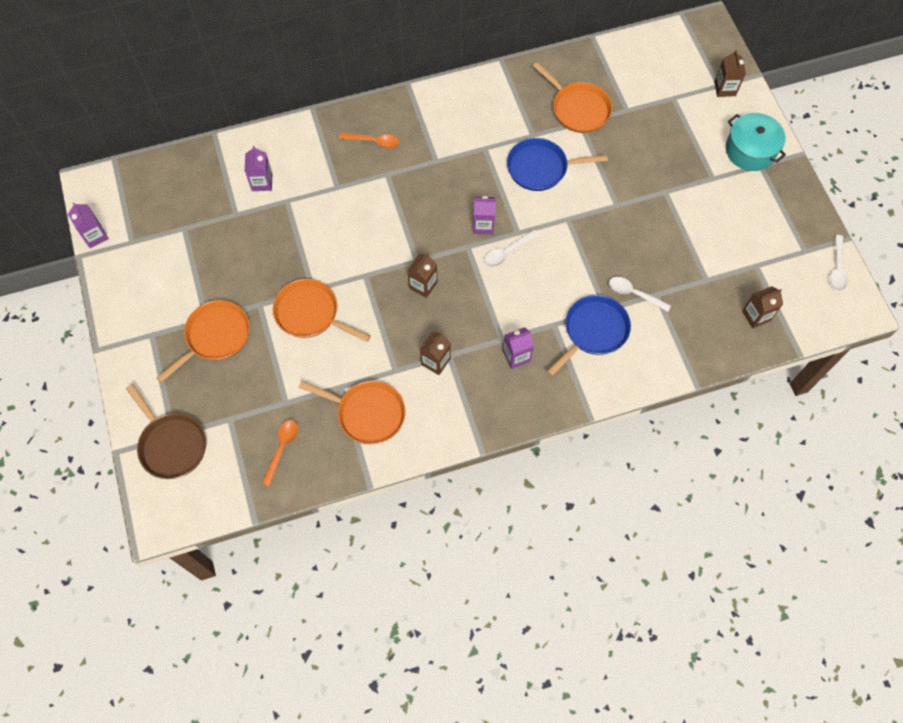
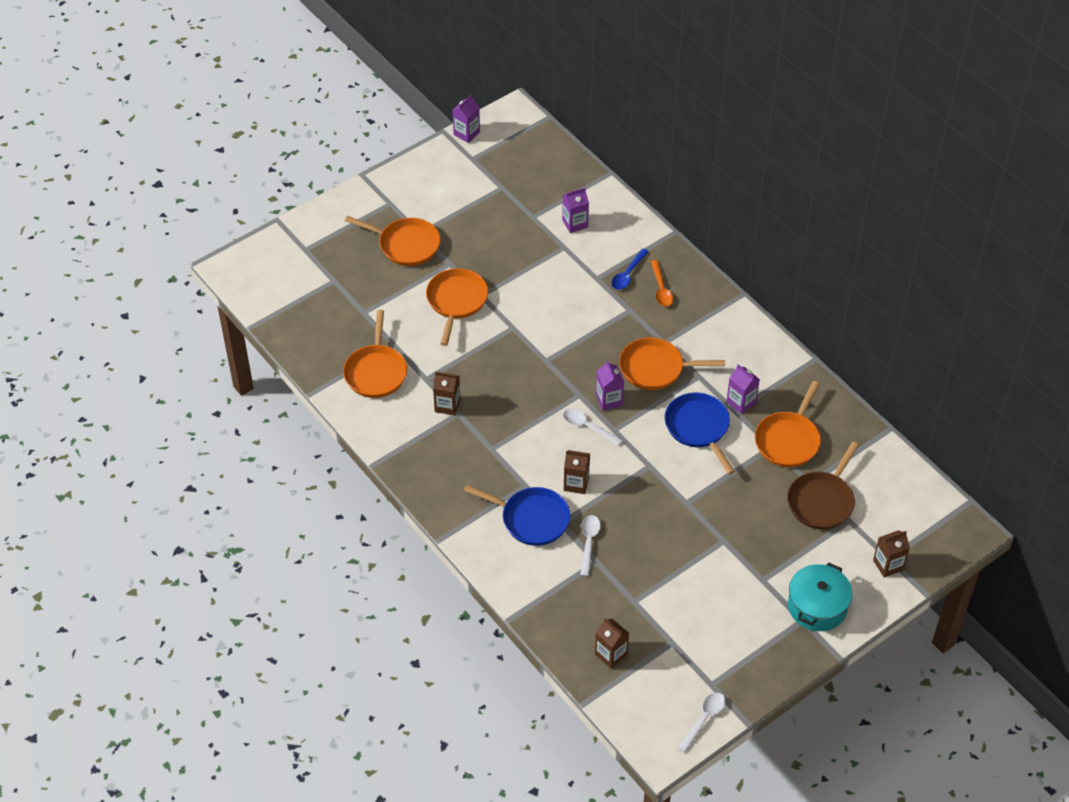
camera: 70 degrees right, 15 degrees down
brown pan [126,384,206,479] -> brown pan moved to [787,442,859,530]
orange spoon [262,420,298,486] -> none
brown carton [407,253,438,298] -> brown carton moved to [564,450,590,494]
purple carton [503,327,534,369] -> purple carton moved to [726,364,760,414]
white spoon [830,235,848,291] -> white spoon turned 135 degrees clockwise [677,693,725,752]
none -> blue spoon [611,249,649,290]
none -> orange pan [619,337,725,390]

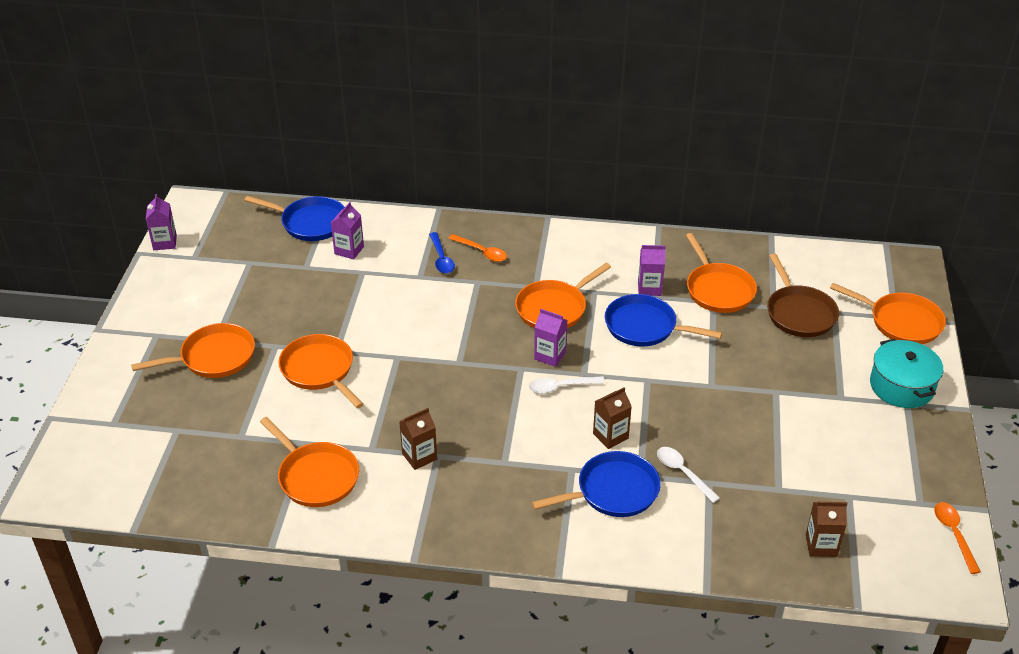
camera: 45 degrees left, 10 degrees down
white spoon [677,693,725,752] -> orange spoon [934,502,981,574]
brown carton [873,530,910,578] -> orange pan [830,283,946,344]
none -> blue pan [244,196,345,241]

